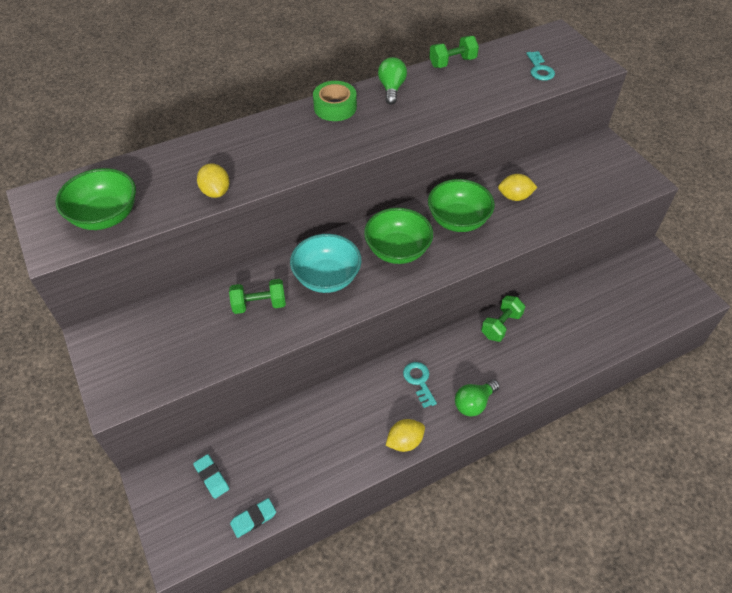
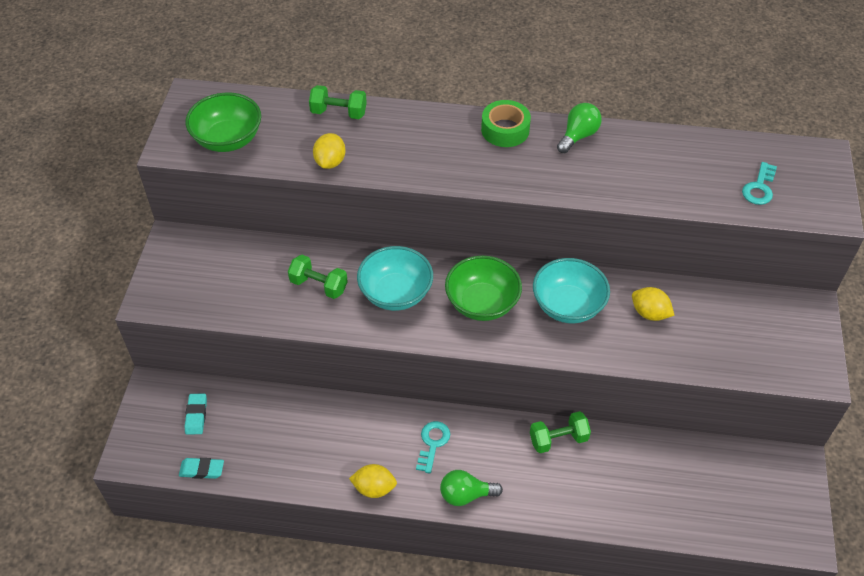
camera: 35 degrees right, 0 degrees up
green bowl [428,179,495,232] -> turquoise bowl [533,258,610,323]
green dumbbell [429,36,479,68] -> green dumbbell moved to [309,85,367,119]

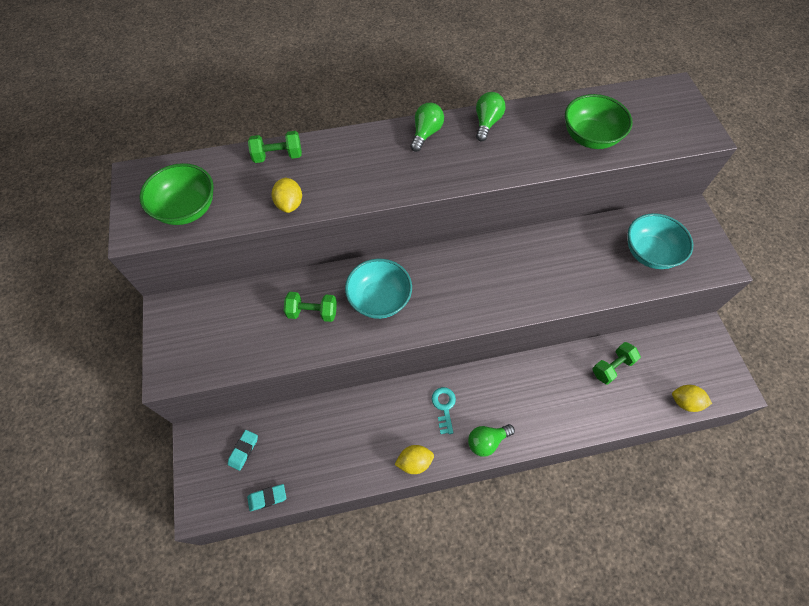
camera: 20 degrees left, 10 degrees up
turquoise eraser [184,393,207,435] -> turquoise eraser turned 45 degrees clockwise [228,430,258,471]
green bowl [445,255,522,321] -> green bowl moved to [565,94,633,149]
green tape [481,100,531,147] -> green light bulb [410,103,444,152]
green dumbbell [530,411,591,453] -> green dumbbell moved to [592,342,641,385]
turquoise bowl [533,258,610,323] -> turquoise bowl moved to [627,213,693,269]
yellow lemon [632,287,675,321] -> yellow lemon moved to [672,385,712,412]
turquoise key [742,162,777,205] -> none

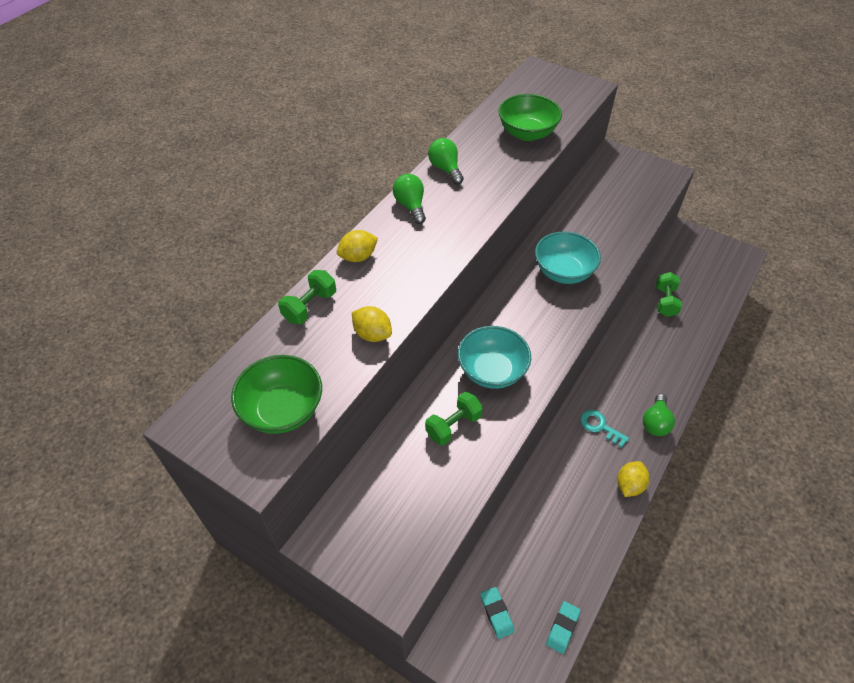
camera: 45 degrees left, 10 degrees down
turquoise bowl [627,213,693,269] -> turquoise bowl moved to [535,231,601,284]
yellow lemon [672,385,712,412] -> yellow lemon moved to [337,230,378,262]

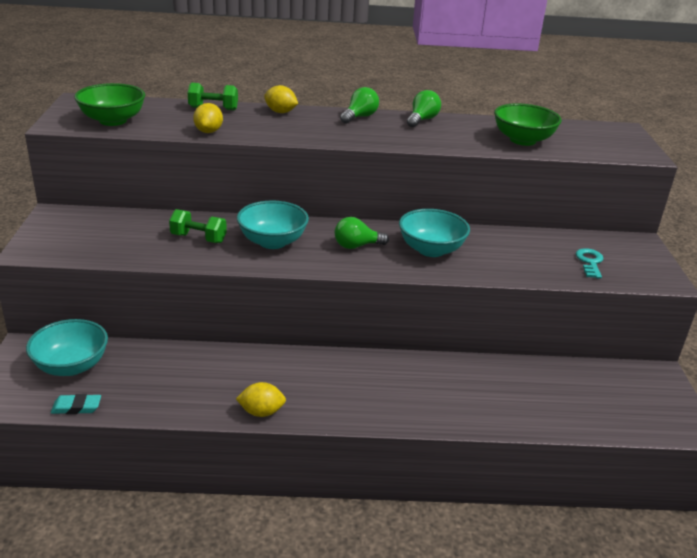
camera: 55 degrees right, 20 degrees down
turquoise eraser [480,587,515,639] -> turquoise bowl [26,319,108,376]
turquoise key [580,410,629,448] -> turquoise key moved to [576,248,604,279]
green light bulb [643,394,675,436] -> green light bulb moved to [335,217,389,249]
green dumbbell [656,272,682,317] -> none

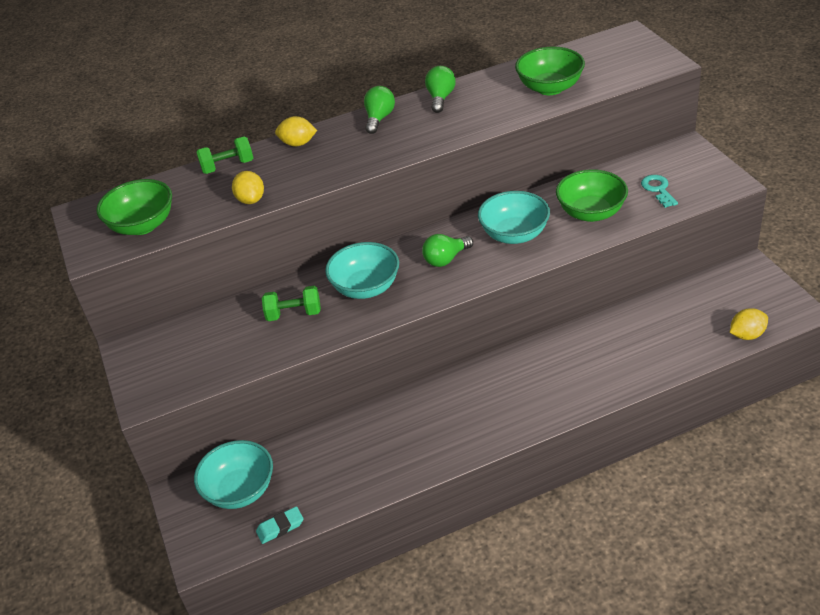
camera: 15 degrees left, 10 degrees up
yellow lemon [236,382,286,417] -> yellow lemon moved to [730,308,768,340]
none -> green bowl [556,169,628,222]

